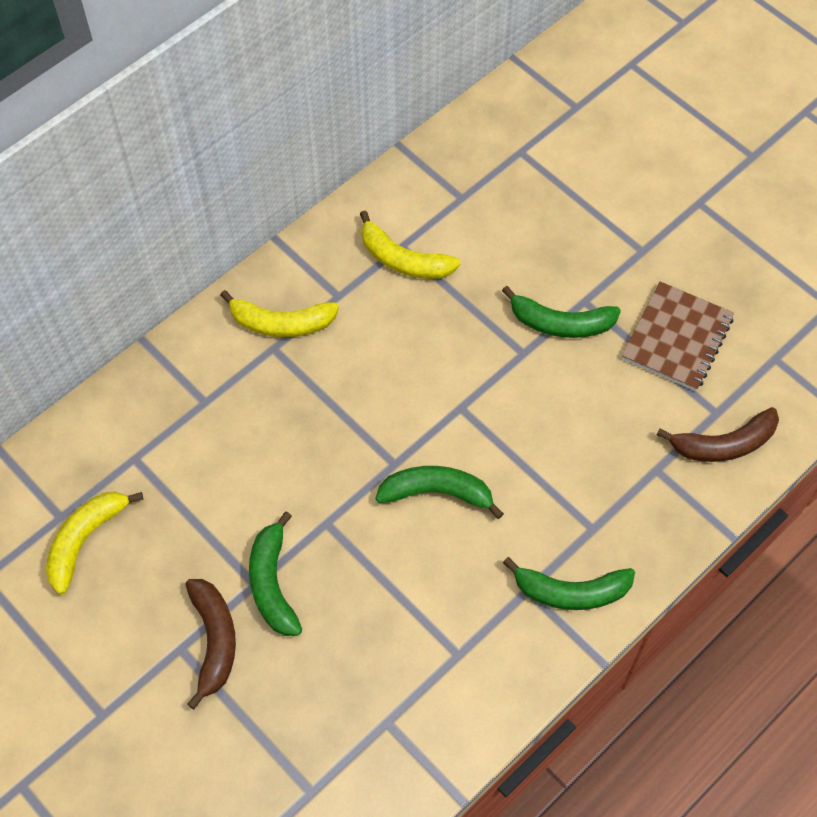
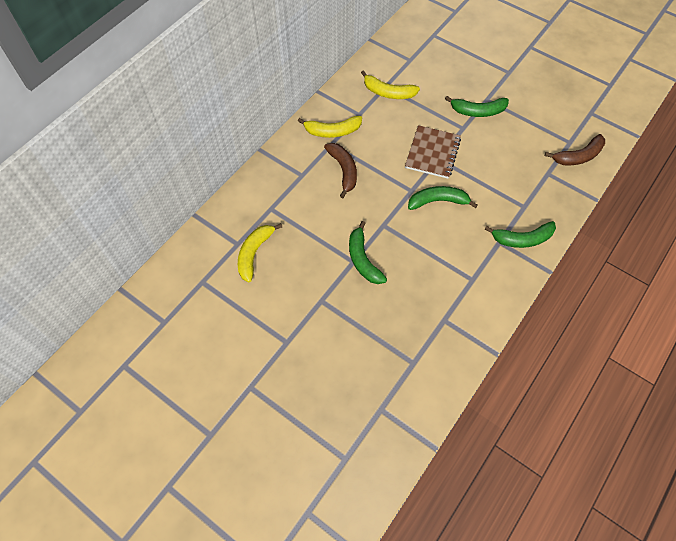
camera: 10 degrees left, 0 degrees up
brown banana [185,579,236,709] -> brown banana moved to [324,143,357,198]
brown notebook [621,281,734,391] -> brown notebook moved to [405,125,461,179]

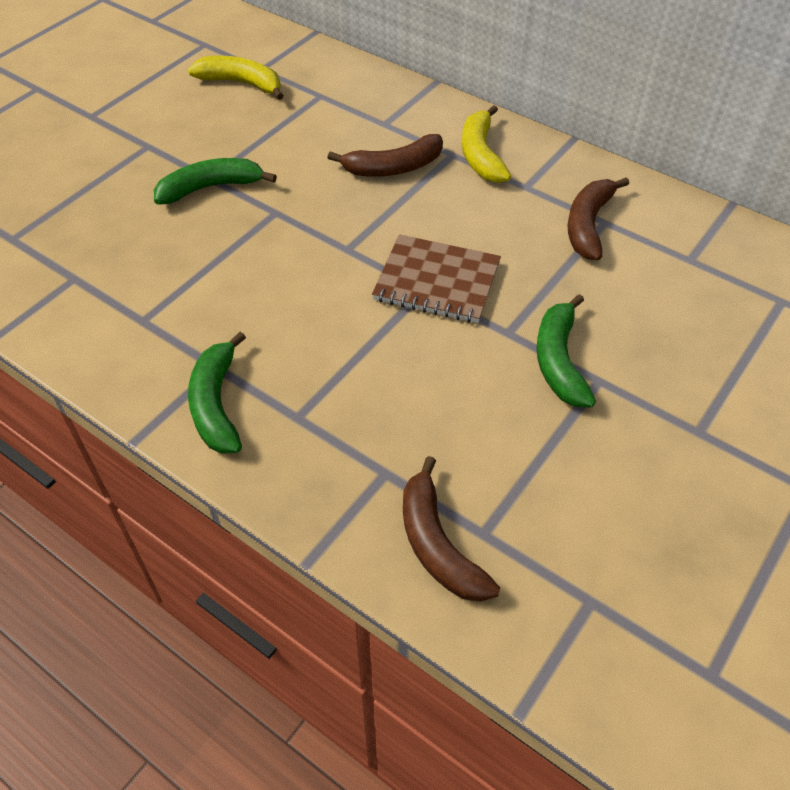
camera: 90 degrees right, 10 degrees down
yellow banana [361,70,420,99] -> brown banana [568,177,629,260]
green banana [408,186,478,210] -> none

